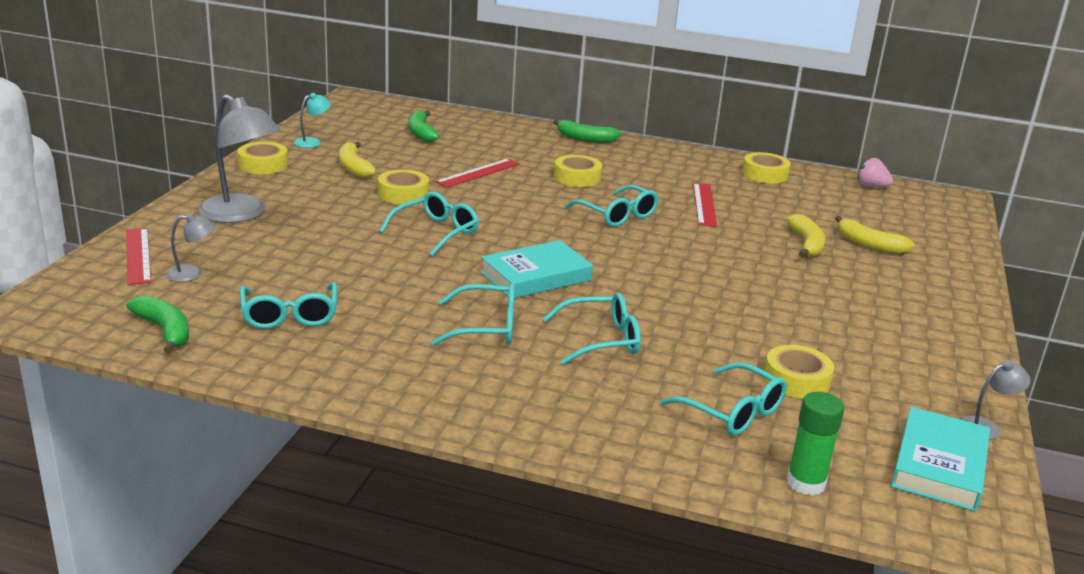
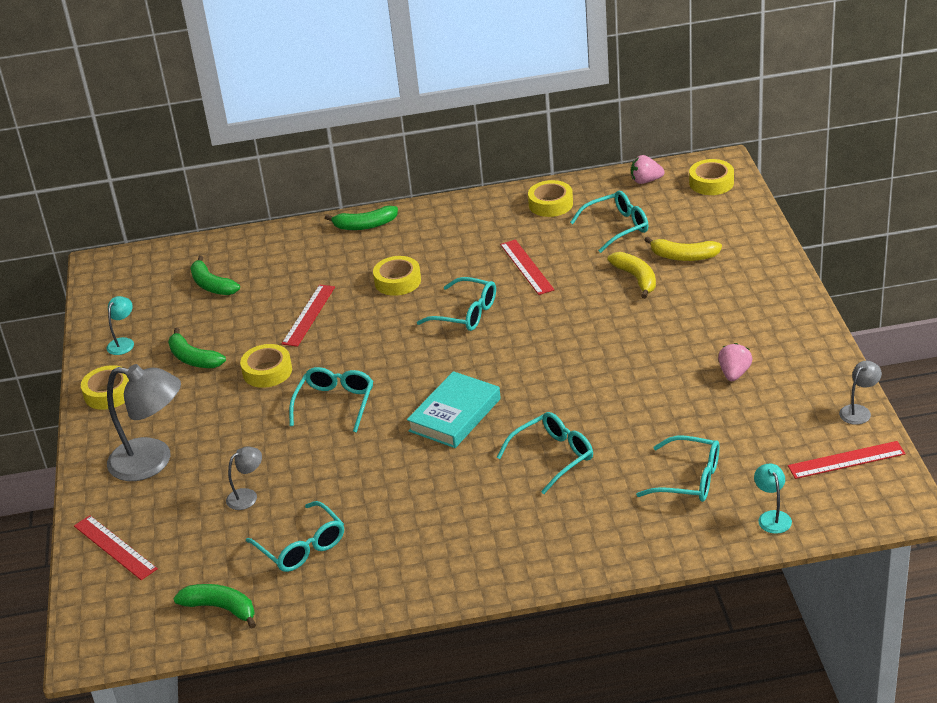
camera: 20 degrees left, 10 degrees up
grey lamp [166,213,215,282] -> grey lamp moved to [226,447,262,510]
yellow banana [339,142,376,178] -> green banana [168,328,226,368]
turquoise glasses [431,283,515,345] -> turquoise glasses moved to [570,191,649,253]
yellow tape [764,345,834,398] -> yellow tape moved to [689,159,734,195]
green glue stick [787,392,844,495] -> turquoise lamp [754,464,792,534]
turquoise book [891,407,990,511] -> red ruler [788,441,906,479]
none -> pink strawberry [718,343,752,381]

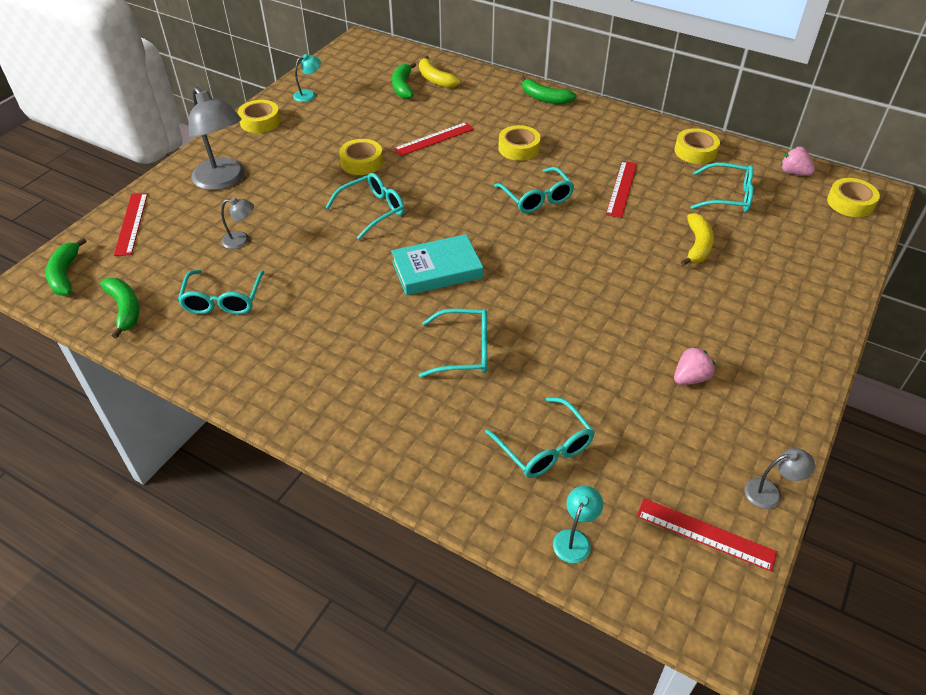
camera: 35 degrees right, 10 degrees up
green banana [168,328,226,368] -> green banana moved to [46,238,86,296]
yellow banana [645,237,722,261] -> yellow banana moved to [419,55,460,88]

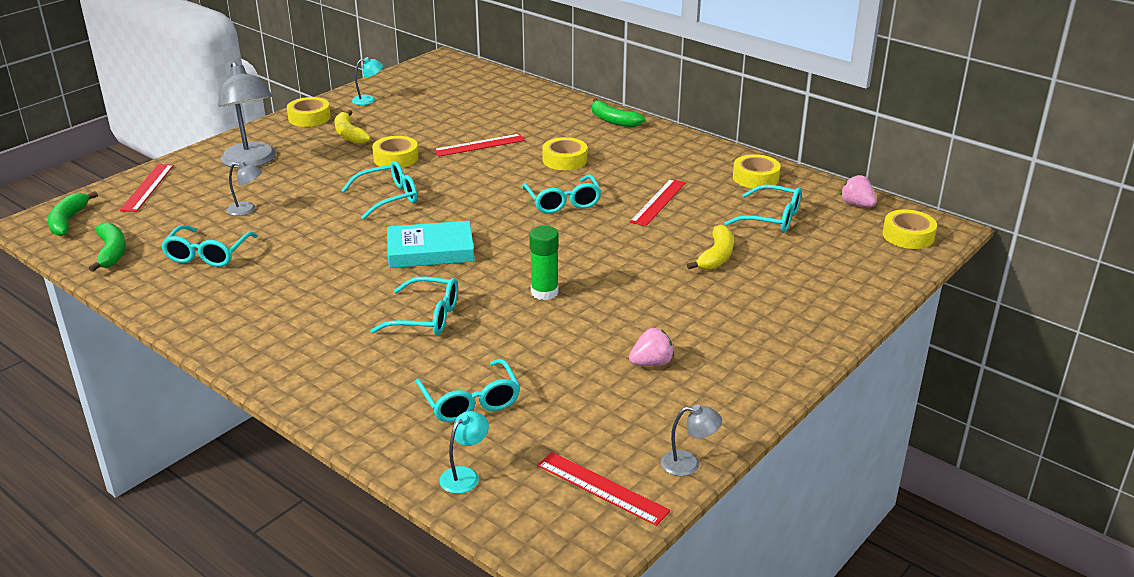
camera: 10 degrees right, 15 degrees down
green banana [392,62,416,99] -> none
yellow banana [419,55,460,88] -> yellow banana moved to [335,110,371,145]
none -> green glue stick [529,226,559,300]

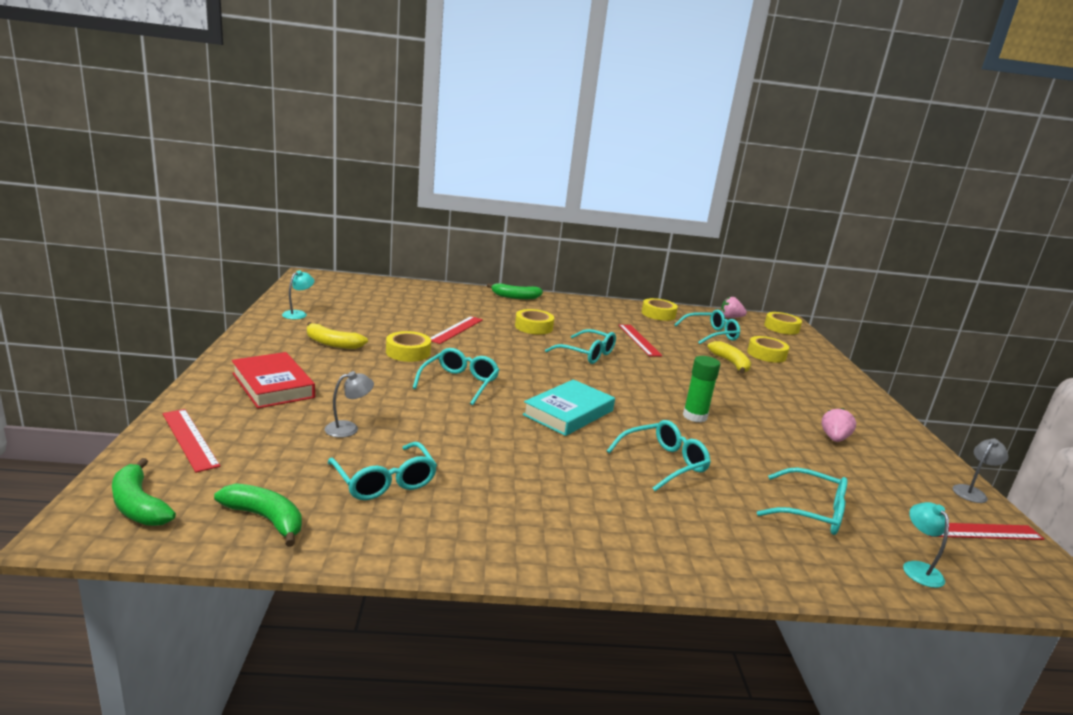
camera: 45 degrees left, 10 degrees down
grey lamp [218,62,276,168] -> red book [232,352,315,409]
yellow tape [287,97,331,127] -> yellow tape moved to [747,336,789,363]

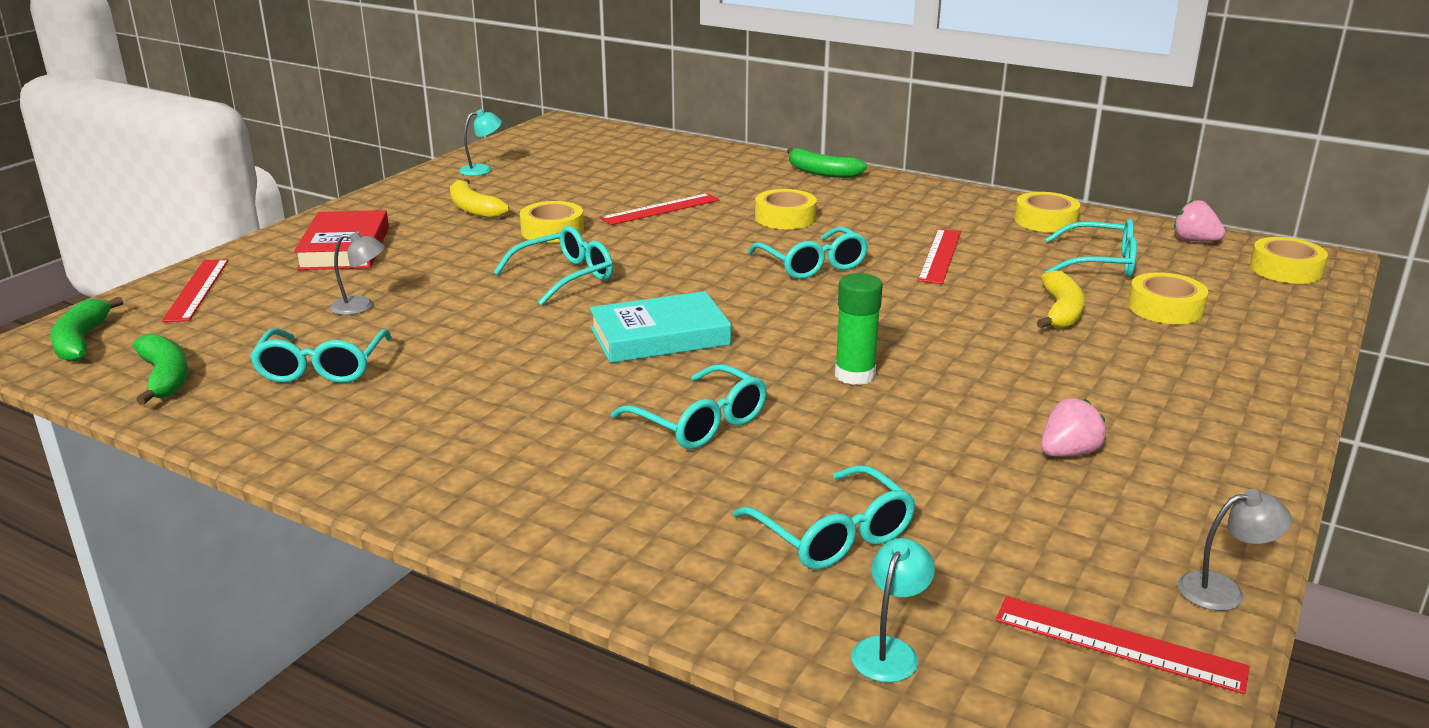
camera: 35 degrees right, 5 degrees up
turquoise glasses [607,420,711,491] -> turquoise glasses turned 45 degrees clockwise [611,364,767,449]

